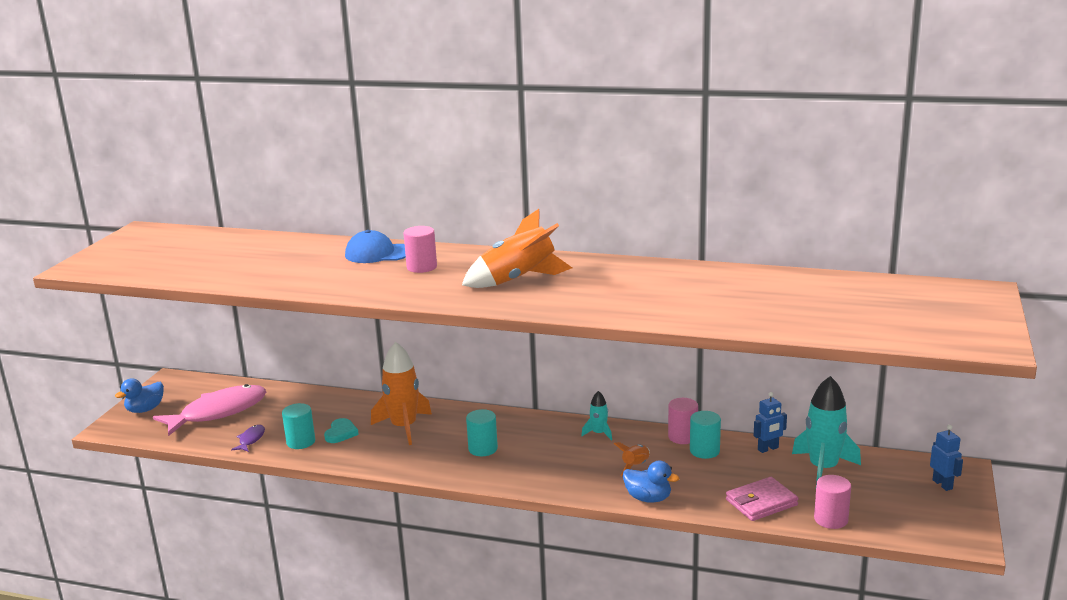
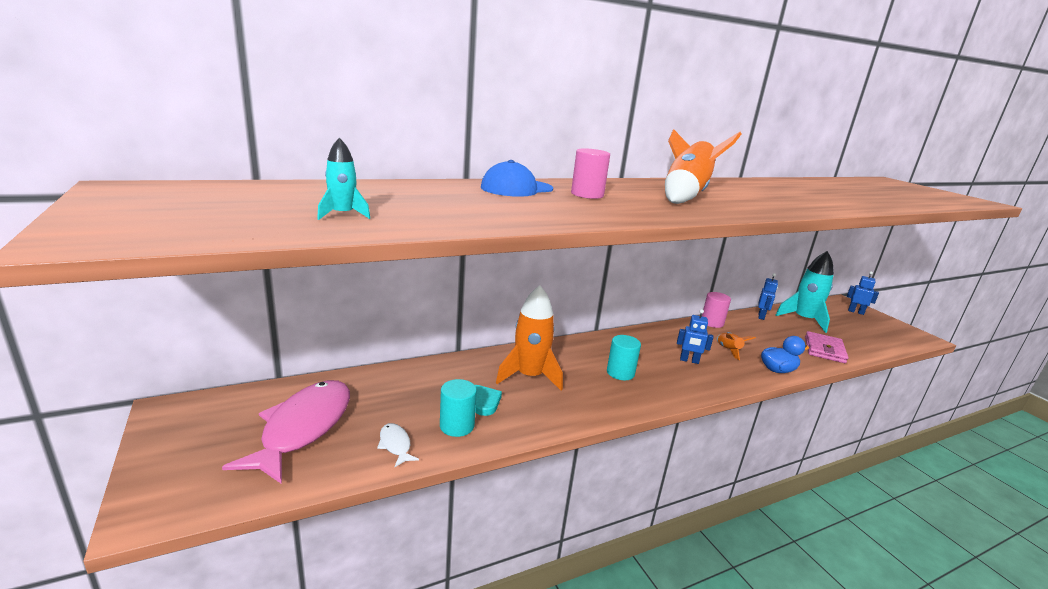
camera: 45 degrees left, 0 degrees up
blue duck [115,379,164,413] -> none
purple fish [231,425,265,452] -> white fish [377,423,419,467]
turquoise rocket [581,391,612,441] -> turquoise rocket moved to [317,137,370,220]
turquoise cylinder [690,411,721,459] -> none
pink cylinder [814,475,851,529] -> none
none -> blue robot [677,309,713,364]

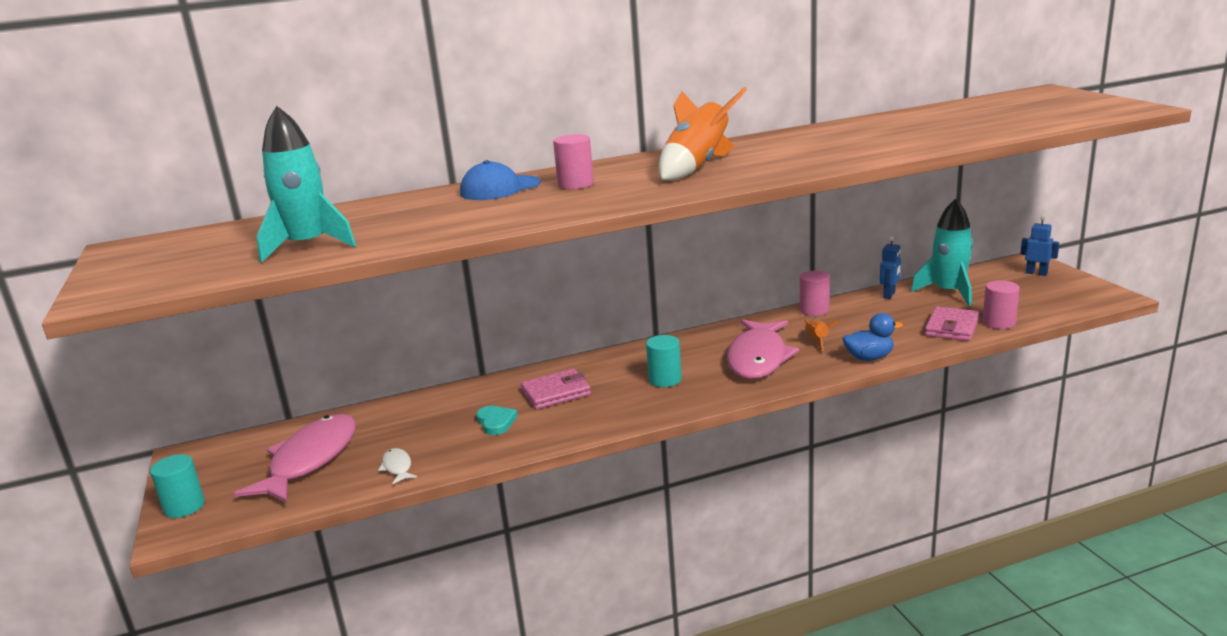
camera: 10 degrees right, 0 degrees up
turquoise rocket [317,137,370,220] -> turquoise rocket [256,106,356,263], size x2.01
turquoise cylinder [440,379,477,437] -> turquoise cylinder moved to [150,454,205,518]
orange rocket [496,285,563,391] -> pink wallet [521,369,591,409]
blue robot [677,309,713,364] -> pink fish [727,319,799,379]
none -> pink cylinder [982,280,1020,329]

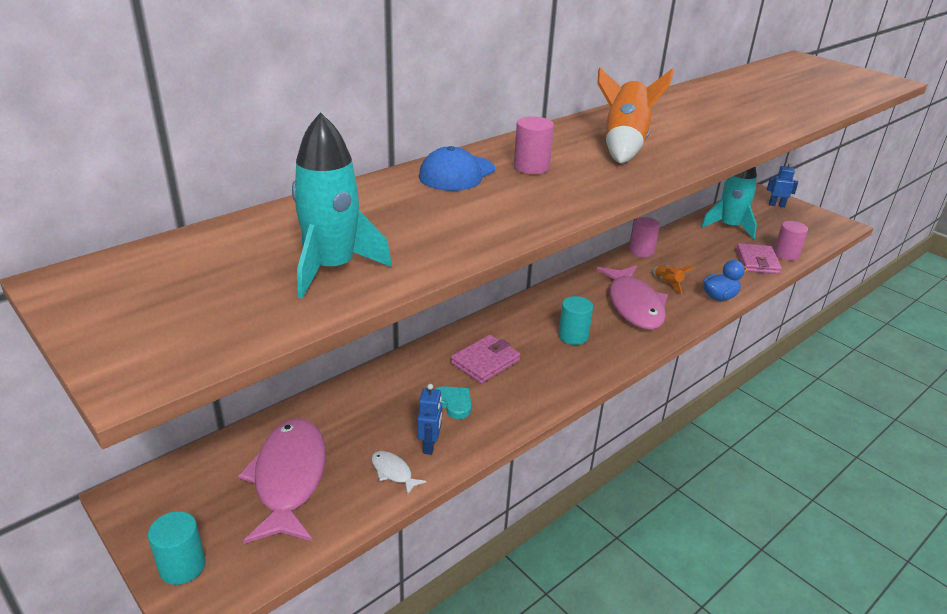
camera: 25 degrees left, 10 degrees up
blue robot [880,237,901,299] -> blue robot moved to [417,384,442,455]

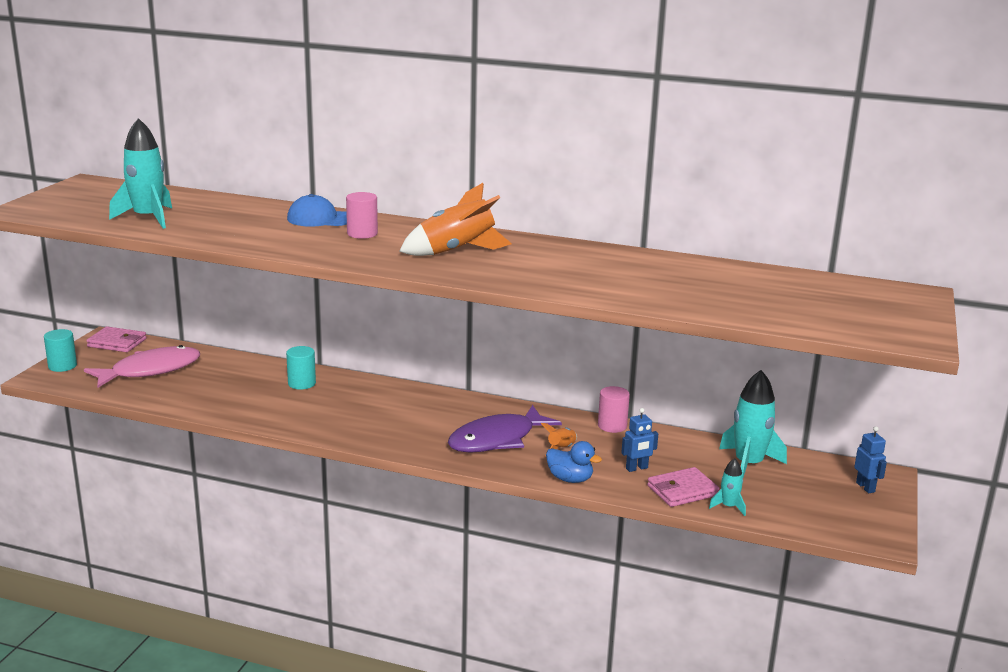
camera: 60 degrees right, 10 degrees down
white fish [371,451,426,496] -> none
blue robot [417,384,442,455] -> blue robot moved to [621,408,658,472]
turquoise heart [435,386,471,419] -> none
pink wallet [451,335,520,383] -> pink wallet moved to [86,327,147,352]
turquoise cylinder [558,296,593,345] -> turquoise cylinder moved to [286,346,316,390]
pink fish [597,266,668,330] -> purple fish [448,405,562,452]
pink cylinder [774,221,808,261] -> turquoise rocket [709,458,746,516]

